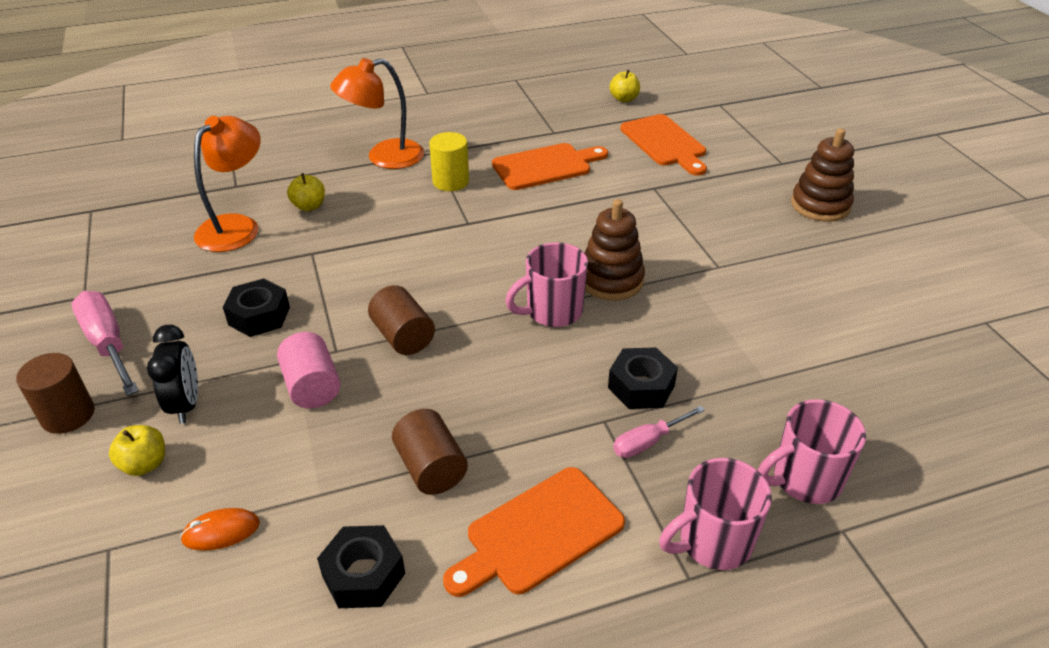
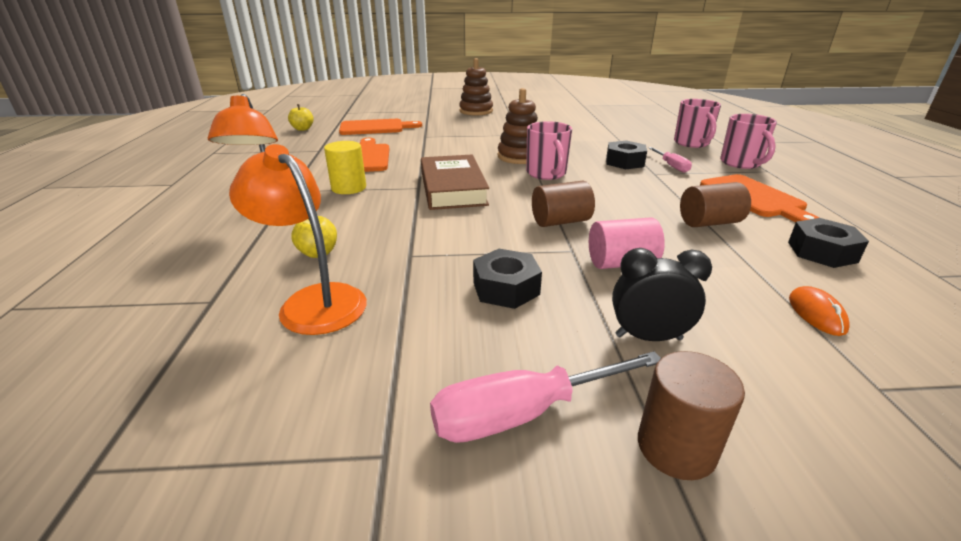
camera: 75 degrees left, 10 degrees down
yellow apple [109,425,165,476] -> none
none -> brown book [421,155,489,210]

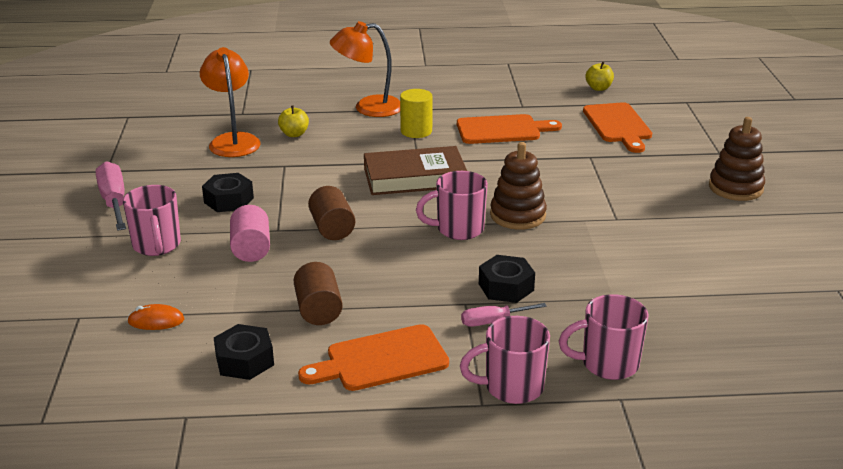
camera: 90 degrees right, 0 degrees up
orange lamp [229,144,367,335] -> orange lamp turned 60 degrees counterclockwise [200,47,261,157]
black clock [612,248,712,341] -> pink mug [123,185,181,256]
brown cylinder [638,351,745,480] -> none

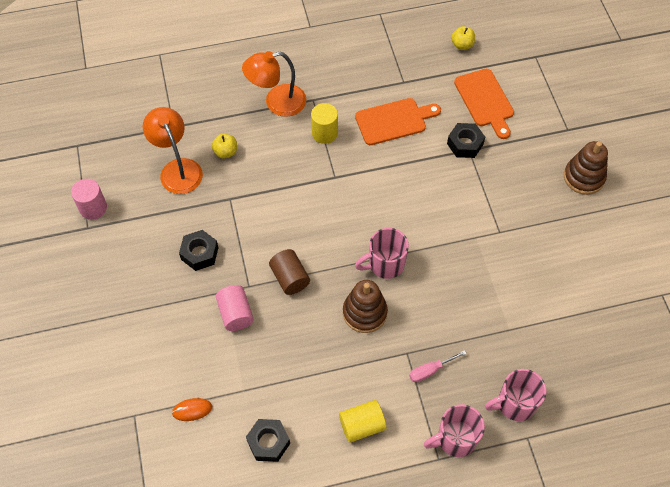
camera: 10 degrees left, 30 degrees up
pink screwdriver [96,161,126,231] -> none
pink mug [123,185,181,256] -> none
brown cylinder [294,262,343,325] -> none
orange cutting board [298,324,449,391] -> yellow cylinder [339,400,386,443]
brown book [364,146,467,195] -> none
black nut [479,255,535,303] -> black nut moved to [447,123,485,158]
brown stacking toy [490,142,547,230] -> brown stacking toy moved to [343,280,388,333]
none -> pink cylinder [71,179,107,220]

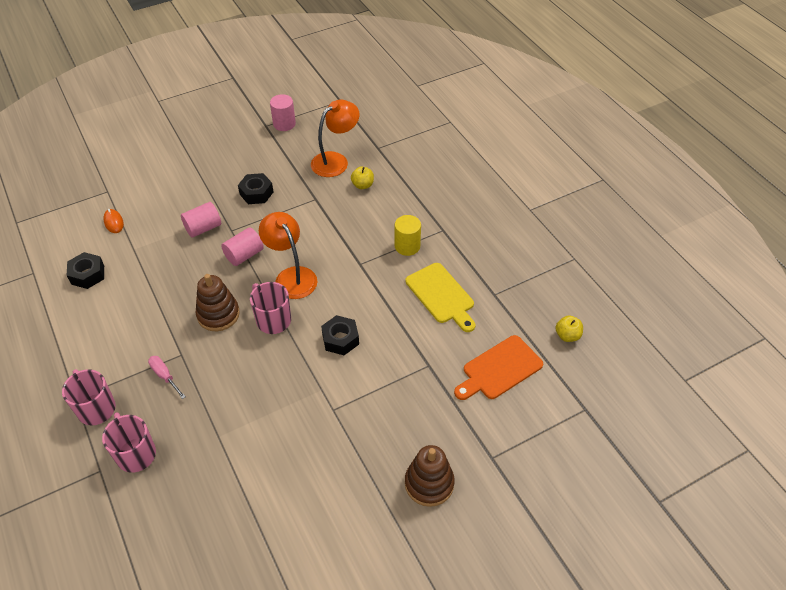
camera: 75 degrees right, 10 degrees down
orange lamp [242,51,306,117] -> orange lamp moved to [259,212,318,299]
brown cylinder [269,249,310,295] -> pink cylinder [221,227,264,266]
yellow cylinder [339,400,386,443] -> none
orange cutting board [355,98,441,145] -> yellow cutting board [406,263,476,332]
black nut [447,123,485,158] -> black nut moved to [321,315,359,355]

